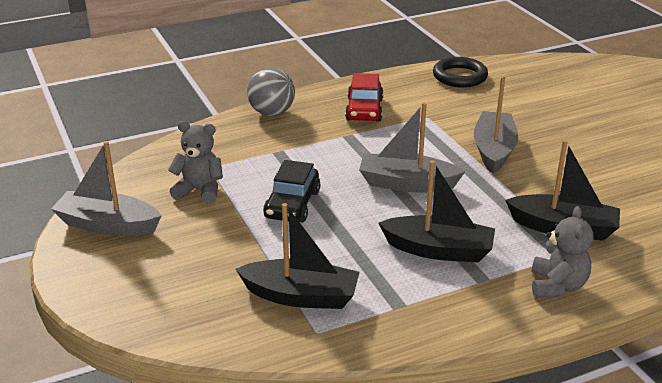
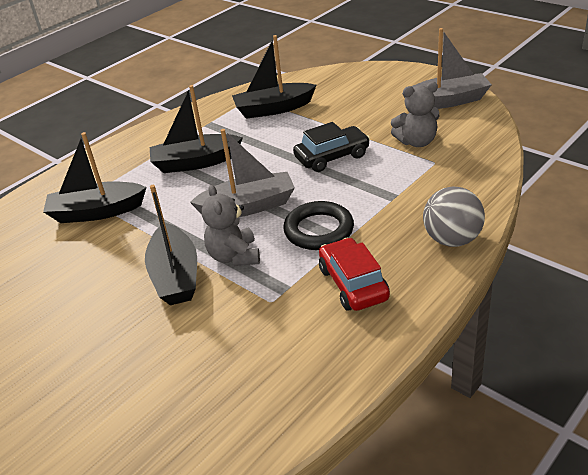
camera: 160 degrees right, 5 degrees up
black car [263,160,320,222] -> black car turned 75 degrees clockwise [293,122,370,172]
black ring [433,57,488,88] -> black ring moved to [283,201,354,250]
grey boat [473,76,519,174] -> black boat [145,185,197,305]
grey teddy bear [531,206,593,298] -> grey teddy bear moved to [202,185,260,266]

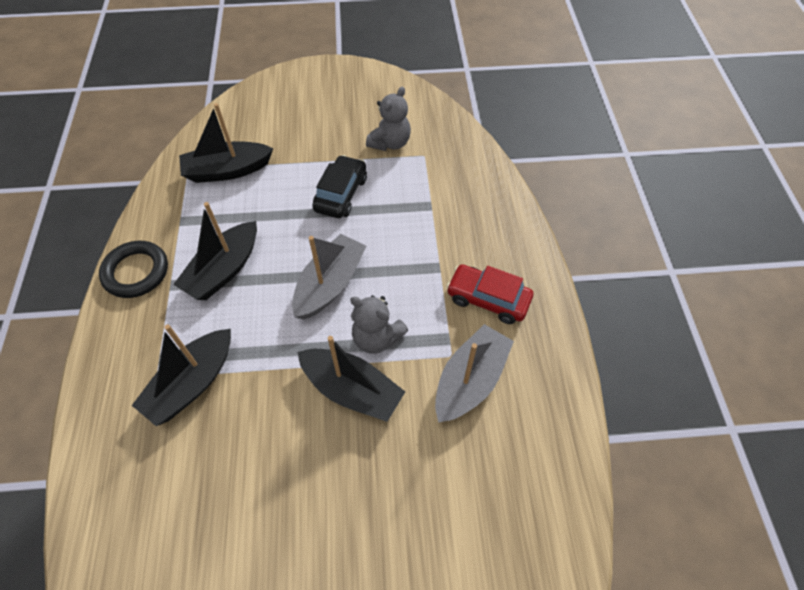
camera: 50 degrees left, 20 degrees up
black boat [232,35,317,119] -> black boat turned 45 degrees clockwise [179,103,273,183]
black ring [283,201,354,250] -> black ring moved to [99,241,168,298]
grey boat [402,28,492,109] -> grey boat moved to [435,324,514,423]
grey ball [423,186,485,247] -> none

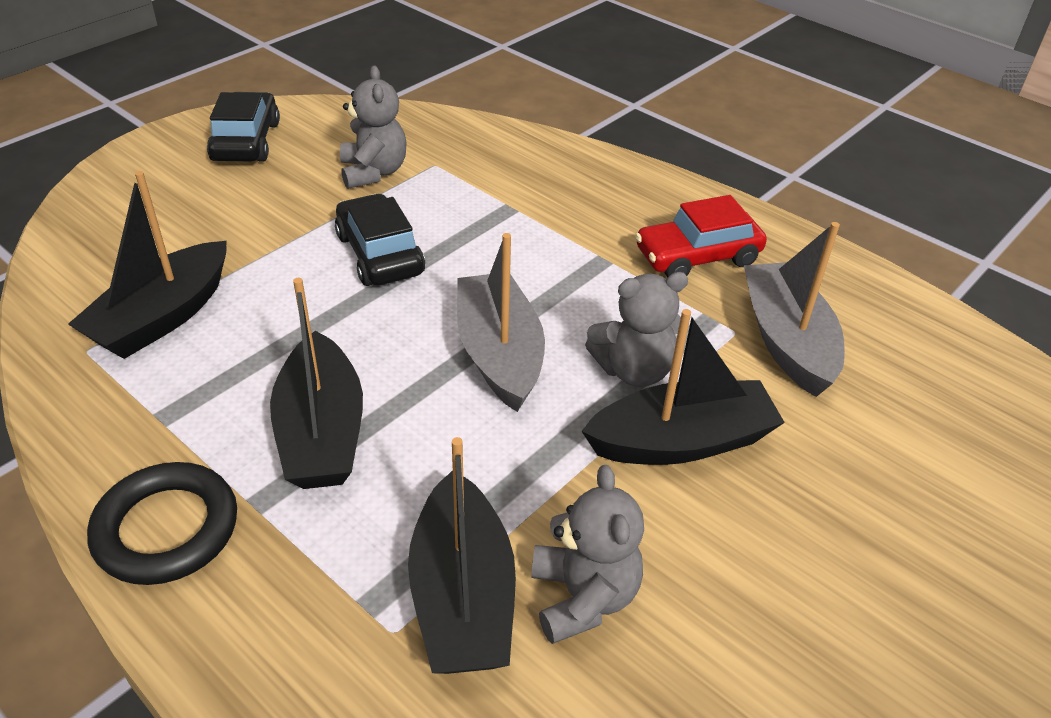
camera: 45 degrees left, 15 degrees down
none -> black car [207,92,280,162]
none -> grey teddy bear [531,465,644,644]

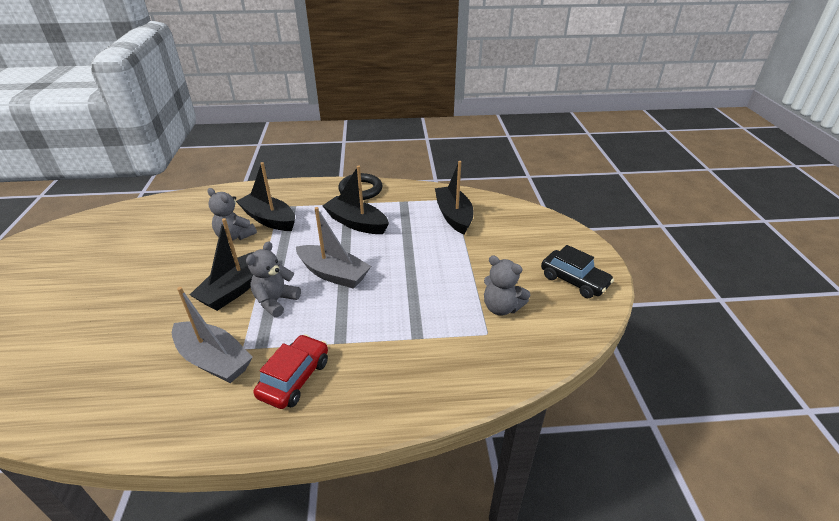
camera: 135 degrees right, 5 degrees down
black car [335,194,425,286] -> none

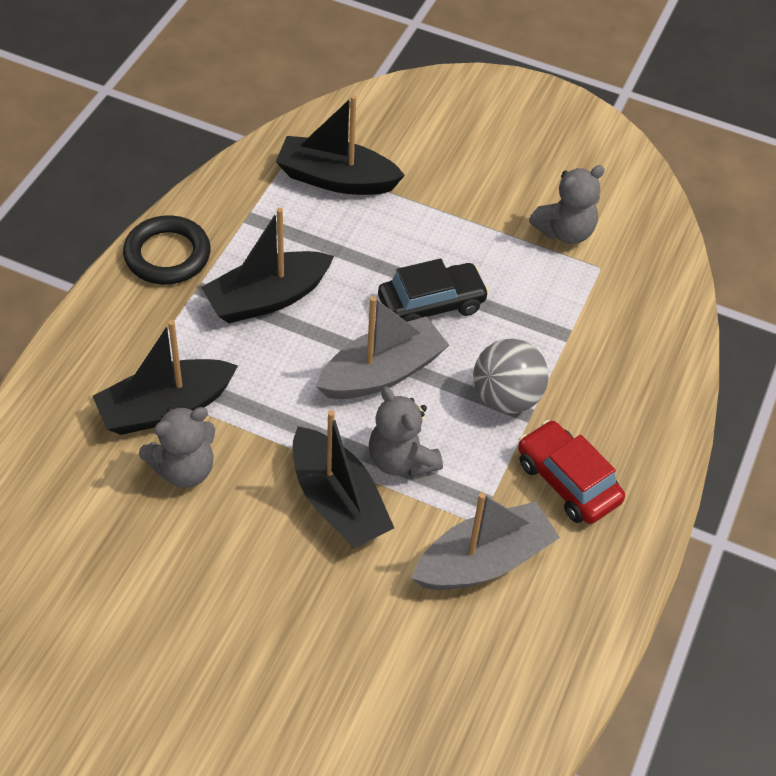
camera: 65 degrees left, 15 degrees up
black car [541,245,614,298] -> black car moved to [378,259,489,322]
none -> grey ball [473,339,548,414]

